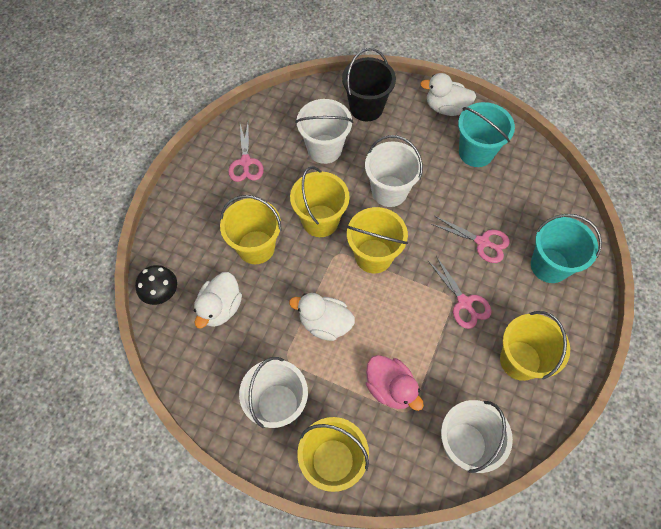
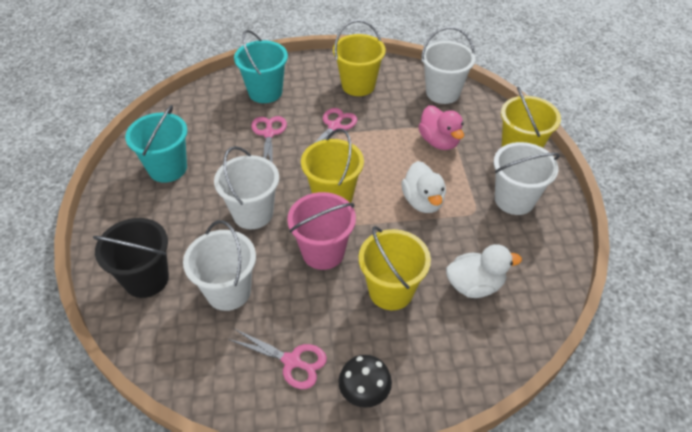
camera: 120 degrees left, 15 degrees down
black mushroom [135,265,177,305] -> black mushroom moved to [338,355,392,408]
pink scissors [228,123,264,182] -> pink scissors turned 60 degrees clockwise [228,329,327,389]
yellow bucket [290,166,350,237] -> pink bucket [287,192,356,270]
pink duck [366,355,424,411] -> pink duck turned 135 degrees clockwise [418,105,464,150]
white duck [420,73,476,116] -> none

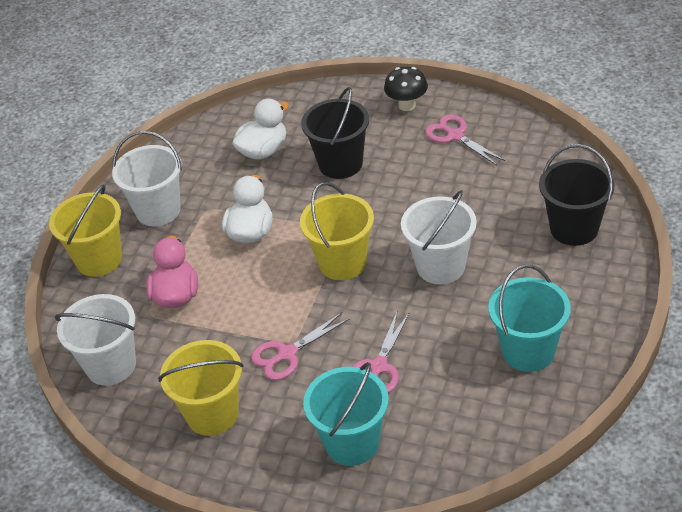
camera: 150 degrees left, 5 degrees down
white bucket [183,220,256,311] -> none
pink bucket [287,192,356,270] -> none
yellow bucket [359,226,431,310] -> black bucket [301,87,369,179]
white duck [446,244,522,298] -> white duck turned 120 degrees clockwise [232,99,289,159]

